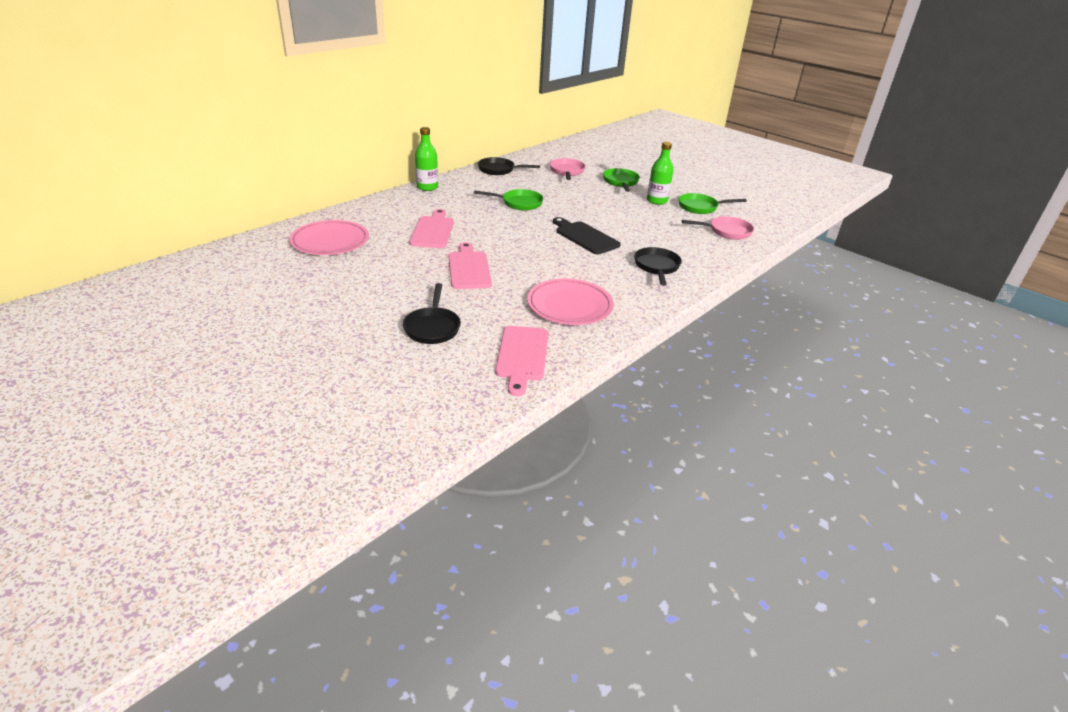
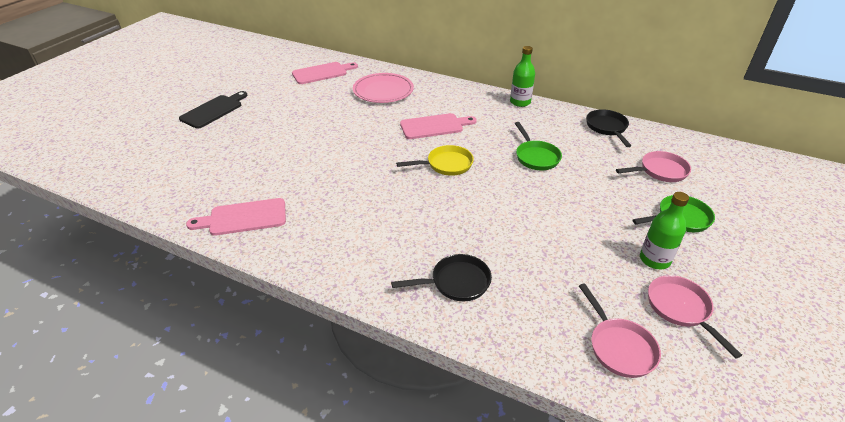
camera: 75 degrees right, 5 degrees up
black pan [403,283,461,344] -> none
pink cutting board [448,242,492,289] -> pink cutting board moved to [292,62,358,84]
pink plate [527,279,614,325] -> none
black cutting board [553,217,621,254] -> black cutting board moved to [179,91,248,129]
green pan [679,193,747,214] -> pink pan [648,275,742,358]
none -> yellow pan [396,145,474,176]

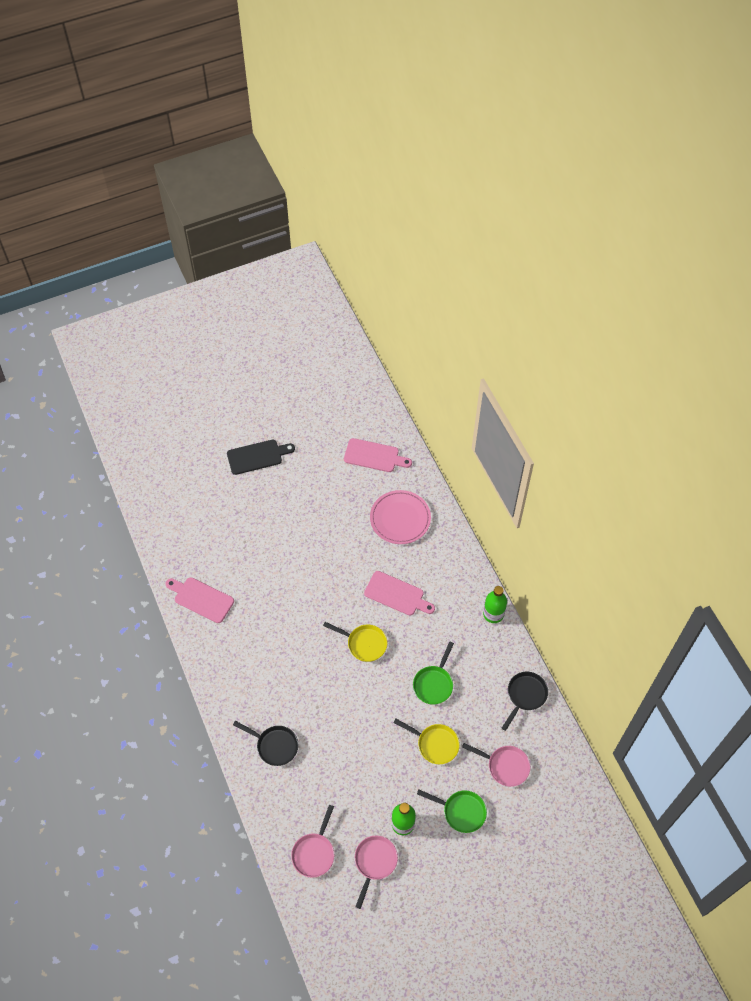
camera: 40 degrees right, 20 degrees up
none -> yellow pan [394,719,460,764]

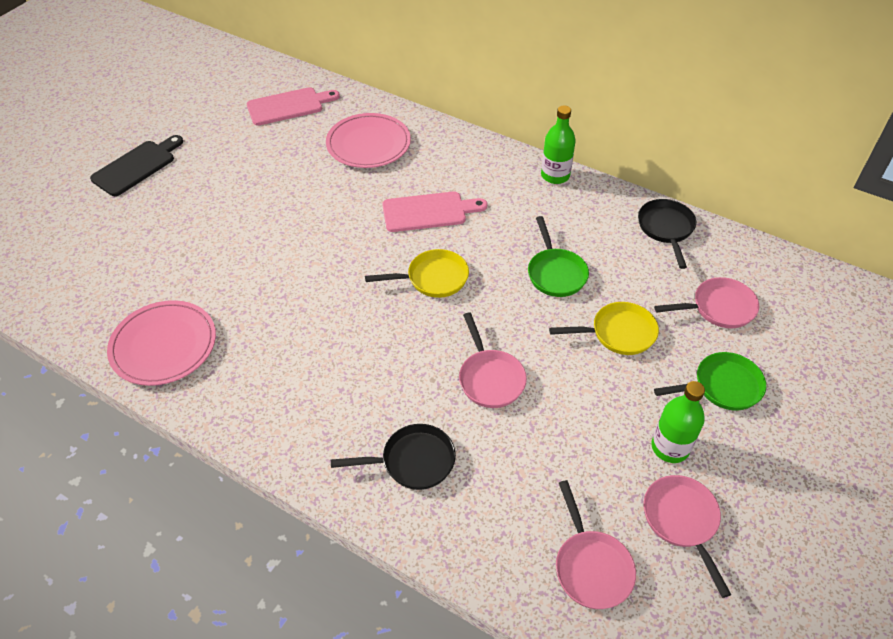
camera: 35 degrees left, 10 degrees down
pink cutting board [166,577,234,623] -> pink plate [107,300,216,386]
none -> pink pan [459,312,527,408]

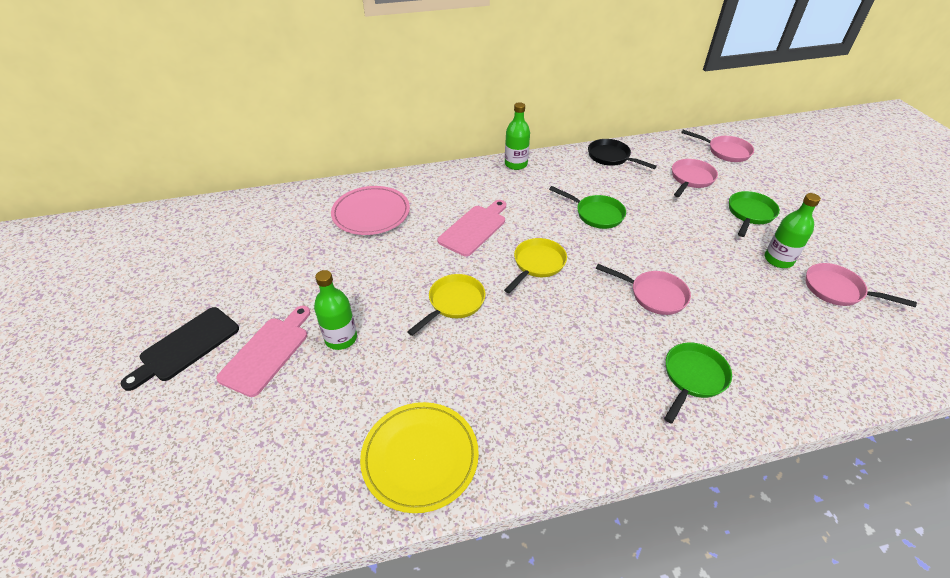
camera: 45 degrees left, 5 degrees down
black cutting board [90,135,183,196] -> black cutting board turned 135 degrees counterclockwise [121,307,239,391]
pink plate [107,300,216,386] -> yellow plate [360,402,479,513]
pink cutting board [247,87,340,126] -> pink cutting board moved to [216,306,310,397]
black pan [331,424,456,490] -> green pan [664,342,732,424]
yellow pan [549,302,659,355] -> yellow pan moved to [407,274,486,336]
pink pan [556,480,636,609] -> pink pan moved to [681,130,754,162]
none -> green bottle [314,270,357,350]

